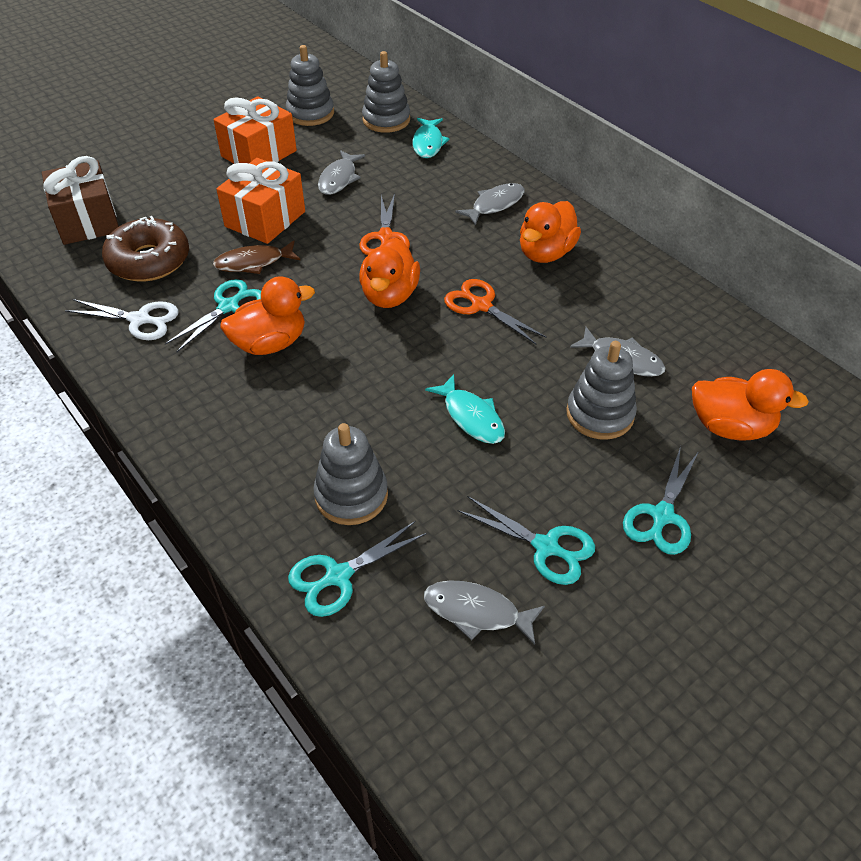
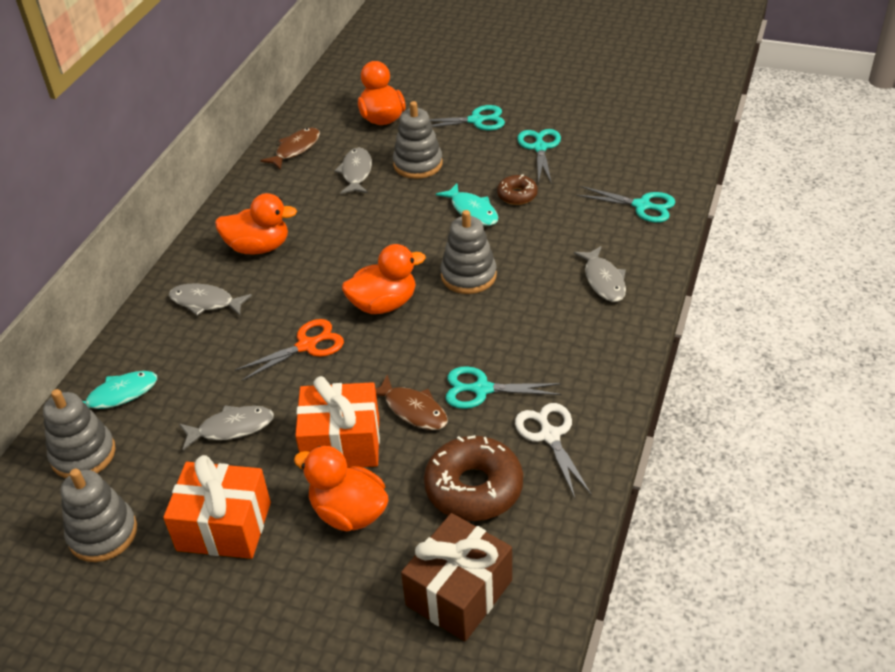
camera: 120 degrees left, 5 degrees down
orange duck [220,276,315,355] -> orange duck moved to [294,446,389,531]
grey stacking toy [313,423,388,525] -> grey stacking toy moved to [440,210,497,294]
grey fish [424,580,545,645] -> grey fish moved to [574,246,626,302]
turquoise fish [425,374,505,444] -> turquoise fish turned 120 degrees clockwise [436,183,498,226]
orange scissors [444,279,547,344] -> none
none -> brown fish [260,127,320,170]
none -> brown donut [497,174,538,205]

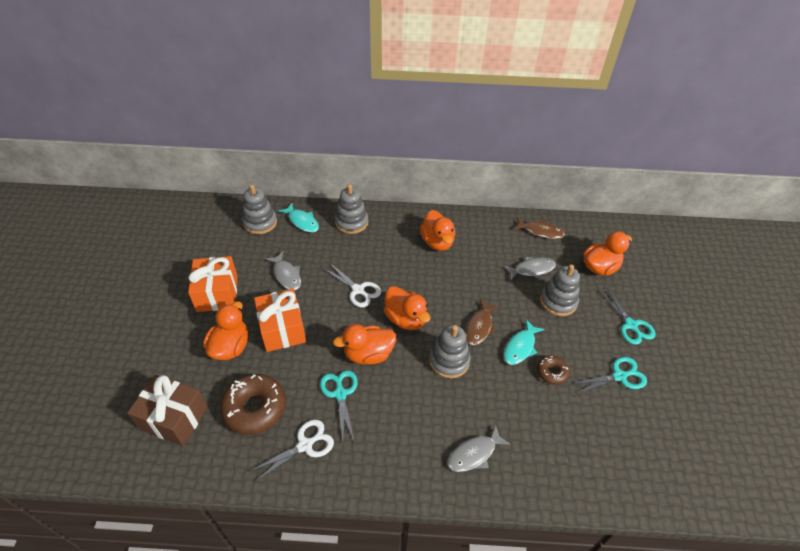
camera: 70 degrees right, 5 degrees up
grey stacking toy [61,468,137,562] -> grey stacking toy moved to [335,184,368,234]
grey fish [169,284,252,316] -> none
orange scissors [235,319,344,381] -> white scissors [323,263,381,307]
brown fish [375,375,448,430] -> brown fish moved to [465,300,499,345]
turquoise scissors [576,186,675,223] -> none
none -> orange duck [333,324,396,365]

